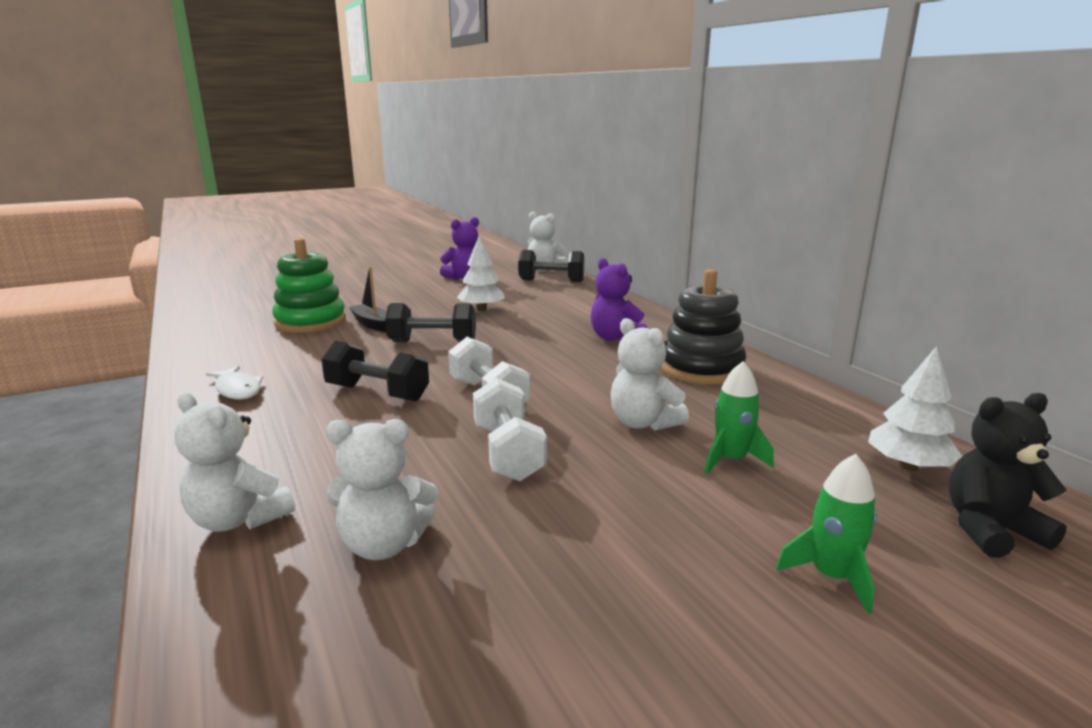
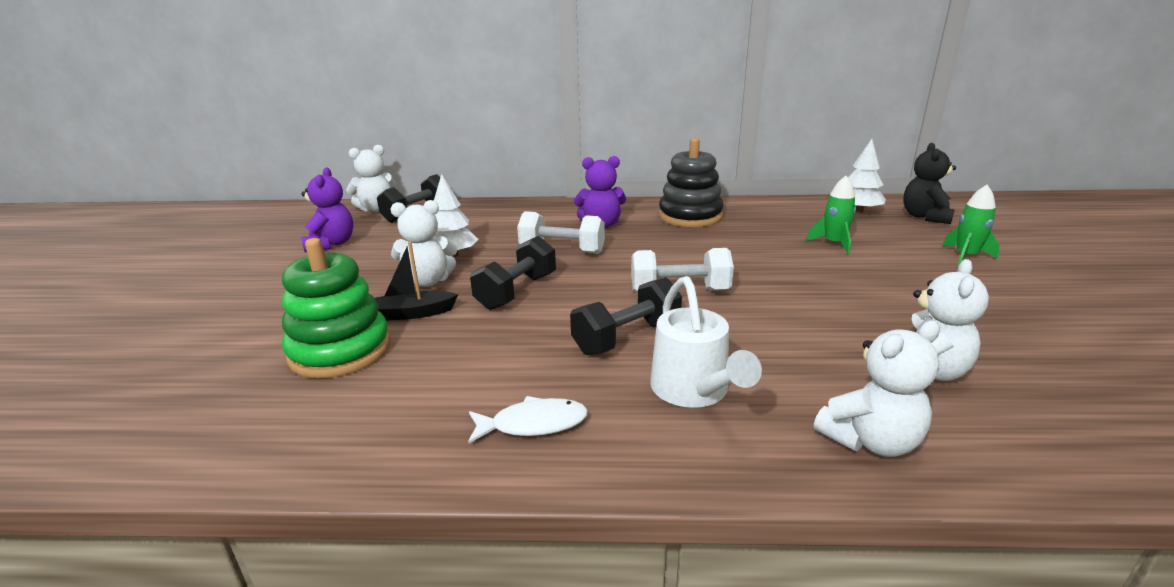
camera: 60 degrees left, 5 degrees up
white dumbbell [473,378,547,482] -> white dumbbell moved to [517,211,605,254]
white teddy bear [611,318,689,431] -> white teddy bear moved to [390,200,457,287]
none -> white watering can [650,276,762,408]

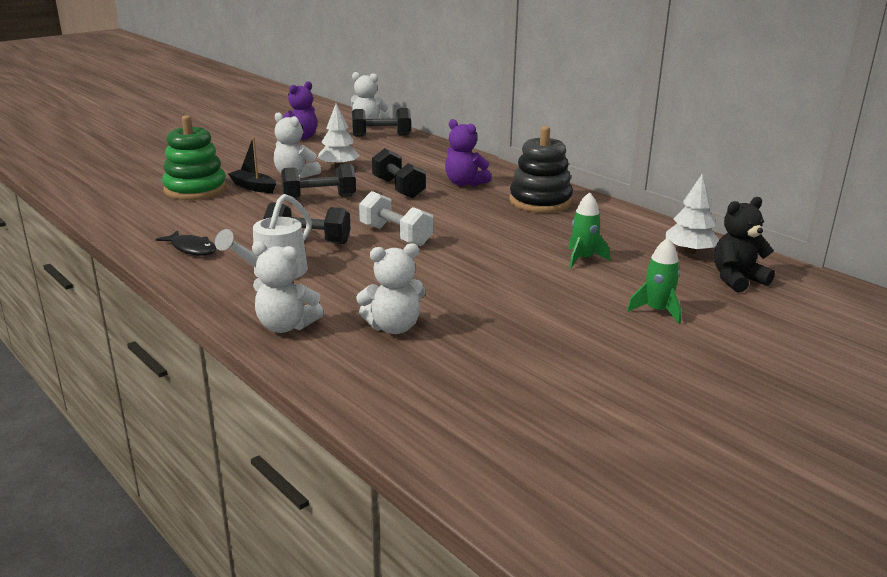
camera: 45 degrees right, 0 degrees up
white fish [468,396,588,444] -> black fish [156,230,216,256]
white dumbbell [517,211,605,254] -> black dumbbell [372,148,426,198]

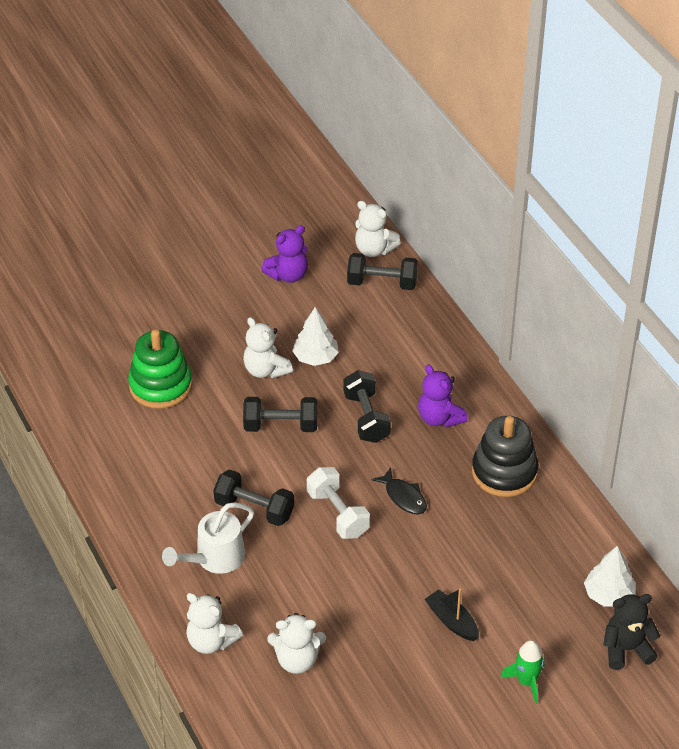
camera: 15 degrees right, 20 degrees up
black fish [156,230,216,256] -> black fish moved to [371,468,427,515]
black boat [228,137,276,193] -> black boat moved to [425,589,479,641]
green rocket [568,192,610,269] -> none

